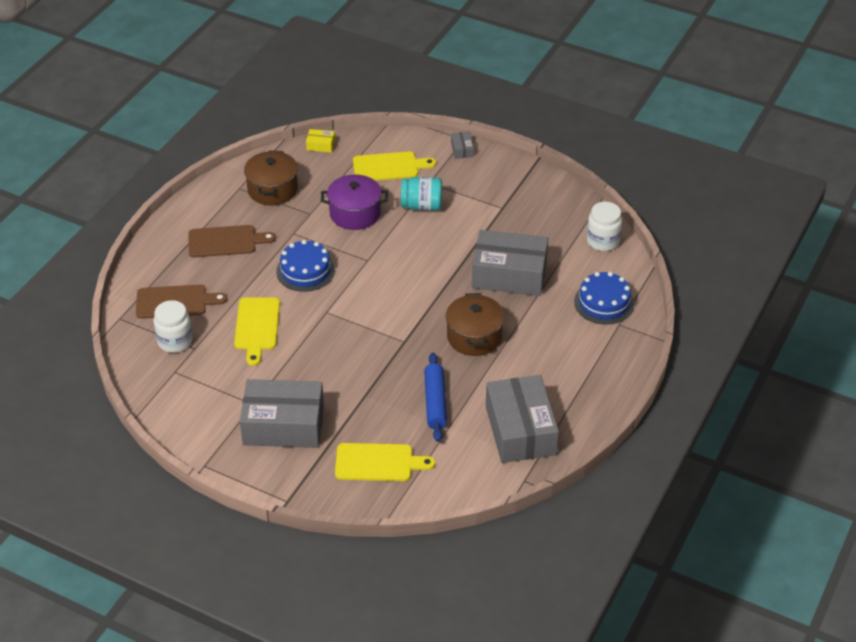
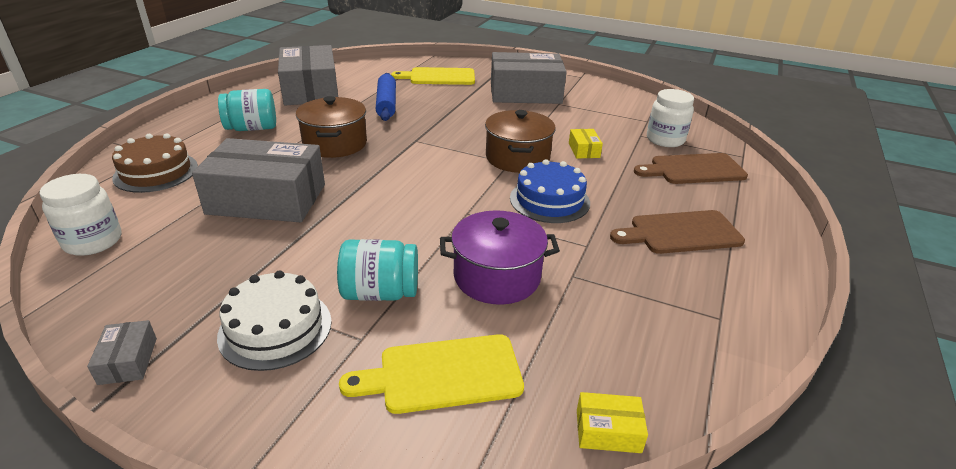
camera: 175 degrees right, 10 degrees down
yellow cutting board [234,297,280,366] -> yellow box [569,129,603,159]
brown pot [244,150,298,205] -> brown pot moved to [485,110,556,173]
grey box [451,132,474,159] -> grey box moved to [87,320,157,385]
blue cake [574,272,634,325] -> brown cake [112,133,198,193]
none -> white cake [217,270,332,371]
none -> turquoise jar [218,89,276,131]

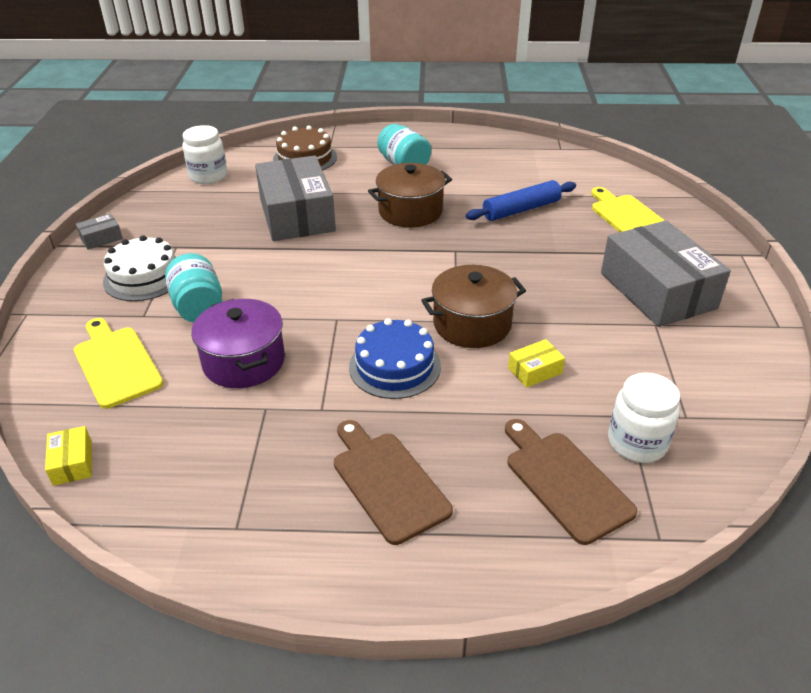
camera: 70 degrees right, 5 degrees up
grey box [278,45,338,105] -> none

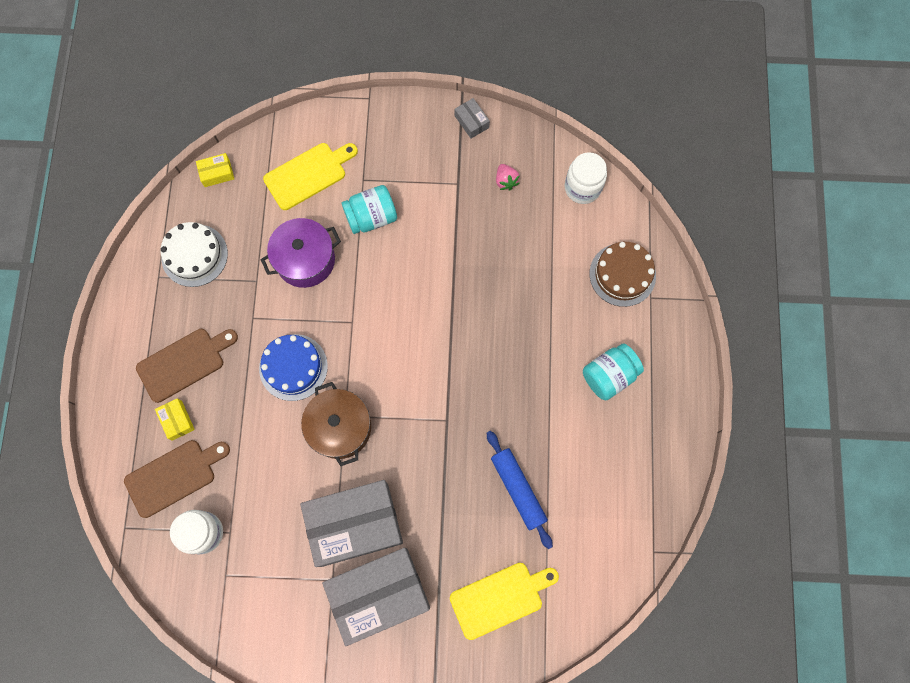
camera: 90 degrees right, 35 degrees up
white cake [103,235,176,301] -> white cake moved to [161,222,228,287]
grey box [255,156,336,241] -> grey box moved to [300,480,403,567]
brown pot [368,163,452,227] -> none
yellow box [508,339,565,388] -> yellow box moved to [155,398,195,441]
none -> pink strawberry [496,164,520,190]

